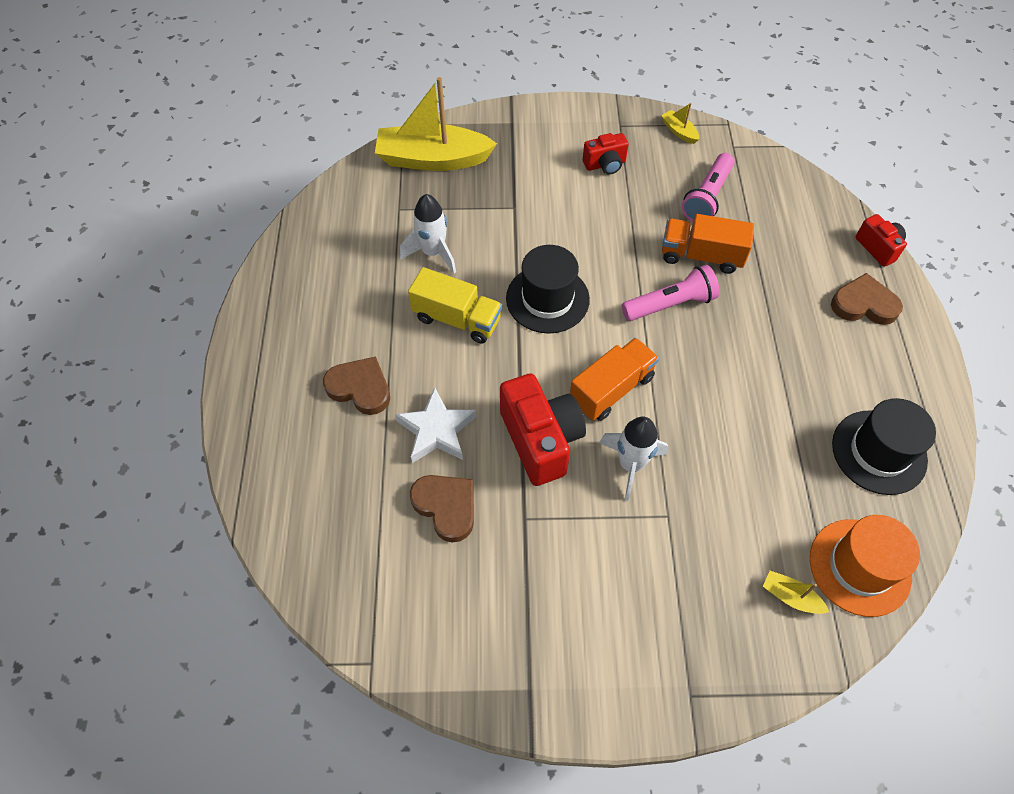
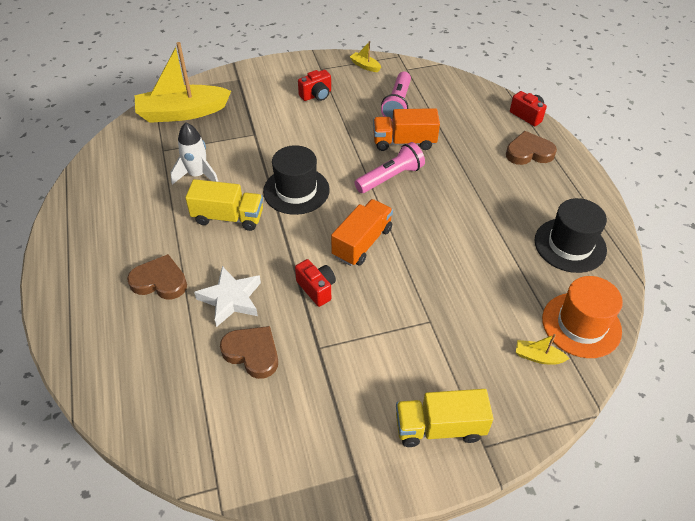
camera: 15 degrees left, 10 degrees down
red camera [500,373,586,486] -> red camera [295,259,336,307], size x0.55
white rocket [599,417,668,501] -> none
none -> yellow truck [396,389,494,447]

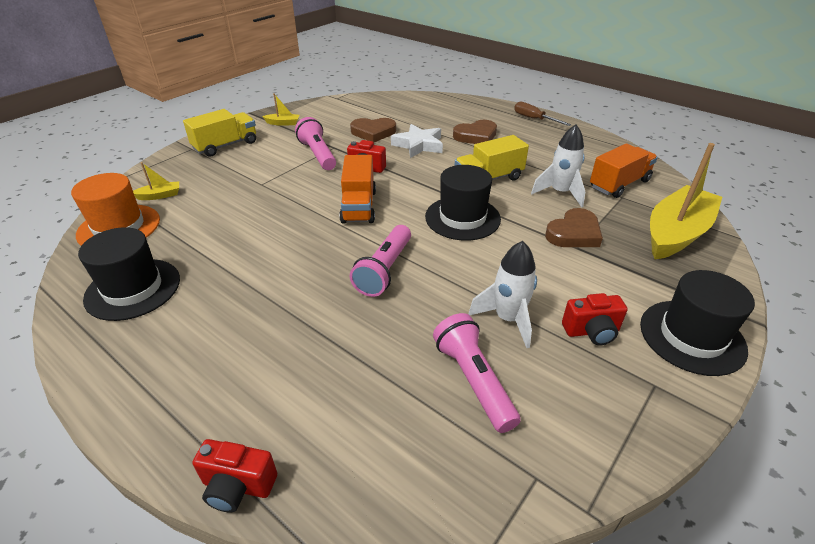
camera: 145 degrees right, 10 degrees down
red camera [298,70,331,101] -> red camera turned 120 degrees counterclockwise [562,293,628,345]
yellow boat [350,41,381,72] -> yellow boat moved to [262,93,300,126]
orange truck [373,108,440,151] -> orange truck moved to [590,144,658,198]
brown heart [506,131,557,165] -> brown heart moved to [545,208,603,247]
none -> pink flashlight [295,117,336,170]
none -> white rocket [468,241,537,348]
none -> brown screwdriver [514,102,571,126]
none -> black hat [640,270,755,376]

